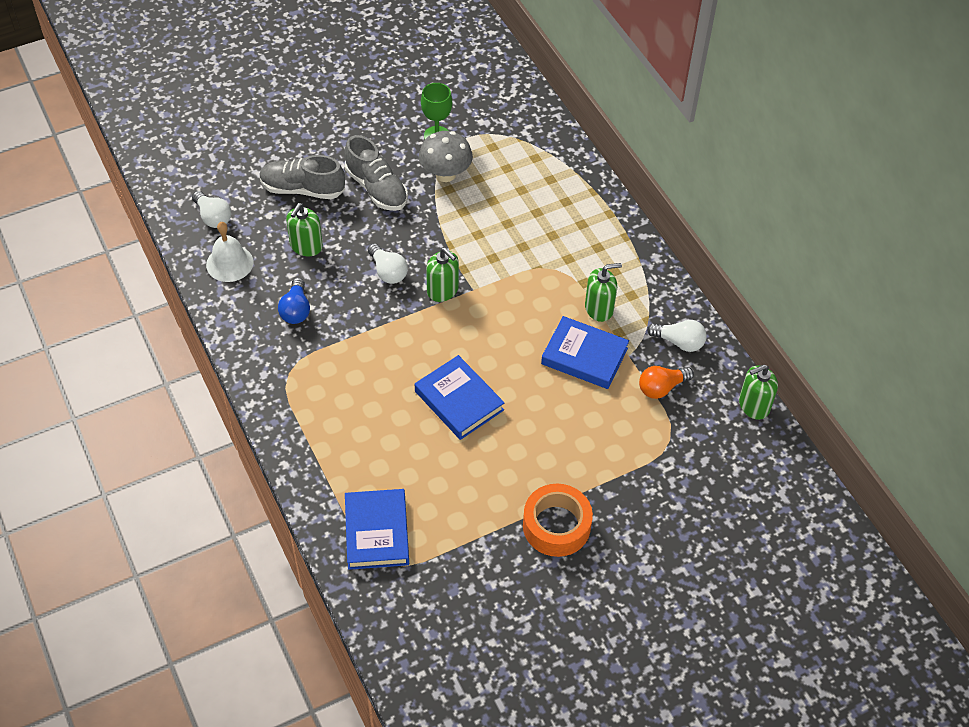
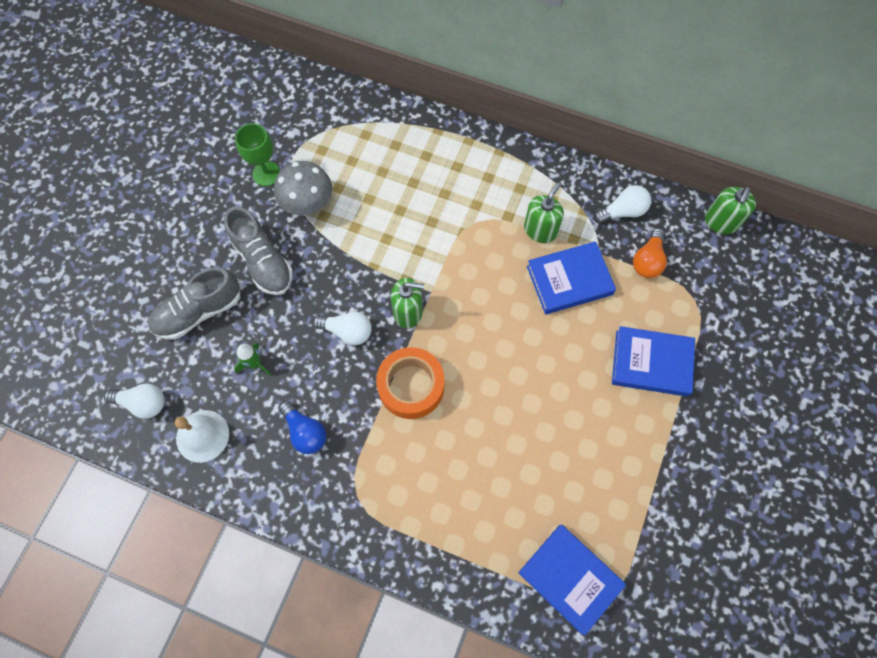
camera: 40 degrees left, 15 degrees up
green soap dispenser [286,203,323,256] -> green rocket [234,343,272,376]
grey shoe [345,135,408,211] -> grey shoe turned 45 degrees clockwise [224,206,293,295]
blue book [415,355,505,440] -> blue book moved to [612,326,695,397]
orange tape [523,484,593,557] -> orange tape moved to [376,347,445,419]

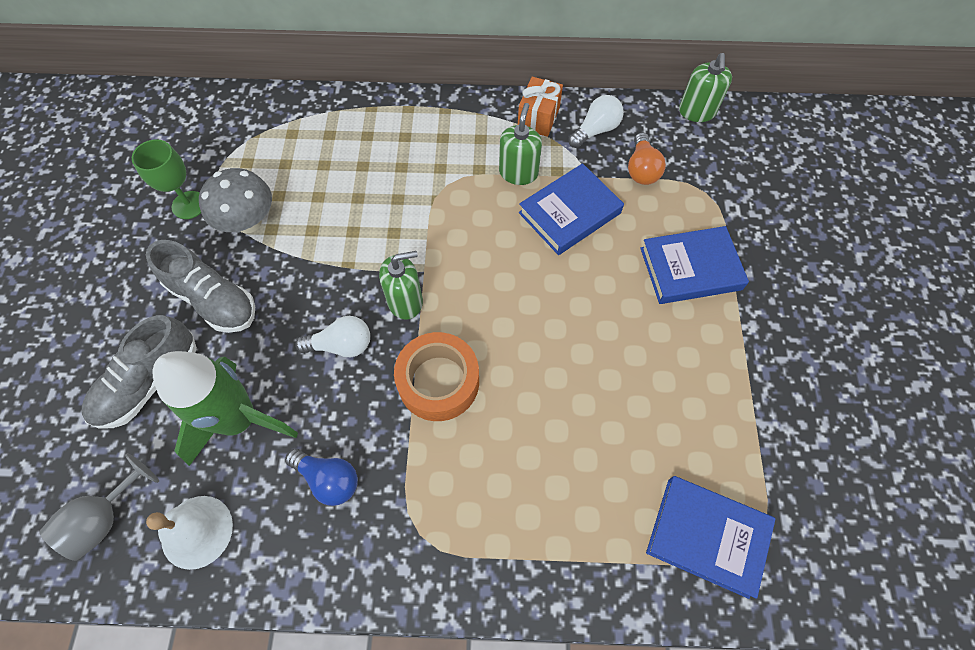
camera: 20 degrees left, 5 degrees down
white light bulb [104,383,165,419] -> grey goblet [40,453,159,561]
green rocket [234,343,272,376] -> green rocket [153,351,298,466], size x2.35
none -> orange gift [518,77,563,137]

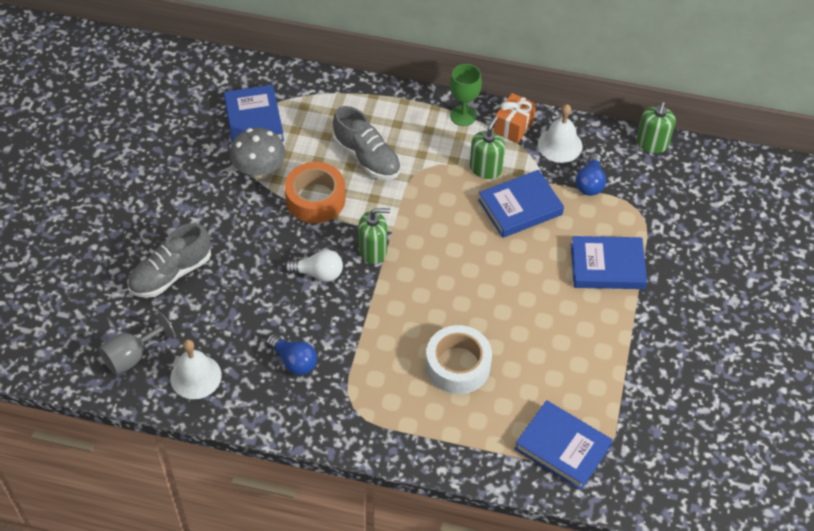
camera: 10 degrees right, 10 degrees down
green goblet [132,139,201,219] -> green goblet moved to [450,64,482,126]
grey shoe [146,240,255,333] -> grey shoe moved to [333,106,401,180]
green rocket [153,351,298,466] -> none
orange tape [394,332,479,421] -> orange tape moved to [285,162,345,223]
white light bulb [568,95,624,148] -> white bell [538,104,583,163]
orange light bulb [628,132,666,185] -> blue light bulb [575,153,606,196]
none -> blue book [224,85,284,143]
none -> white tape [426,325,492,394]

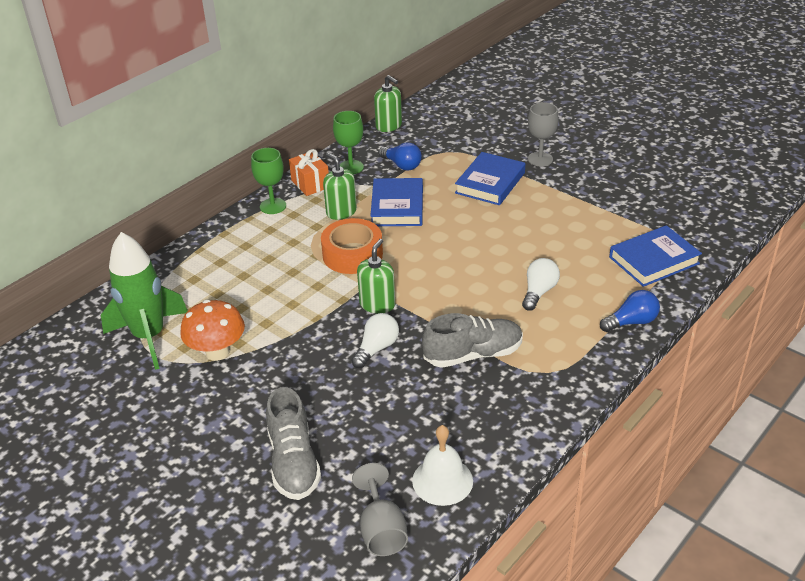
camera: 60 degrees left, 15 degrees down
blue book [224,85,284,143] -> green rocket [101,232,188,370]
grey mushroom [230,128,285,179] -> orange mushroom [180,300,245,361]
blue light bulb [266,334,317,375] -> blue light bulb moved to [600,290,660,332]
orange tape [285,162,345,223] -> orange tape moved to [321,218,383,274]
grey shoe [333,106,401,180] -> grey shoe moved to [422,313,523,368]
white tape [426,325,492,394] -> white light bulb [522,258,560,311]
white bell [538,104,583,163] -> green goblet [333,111,364,174]
none -> grey goblet [528,102,558,166]

